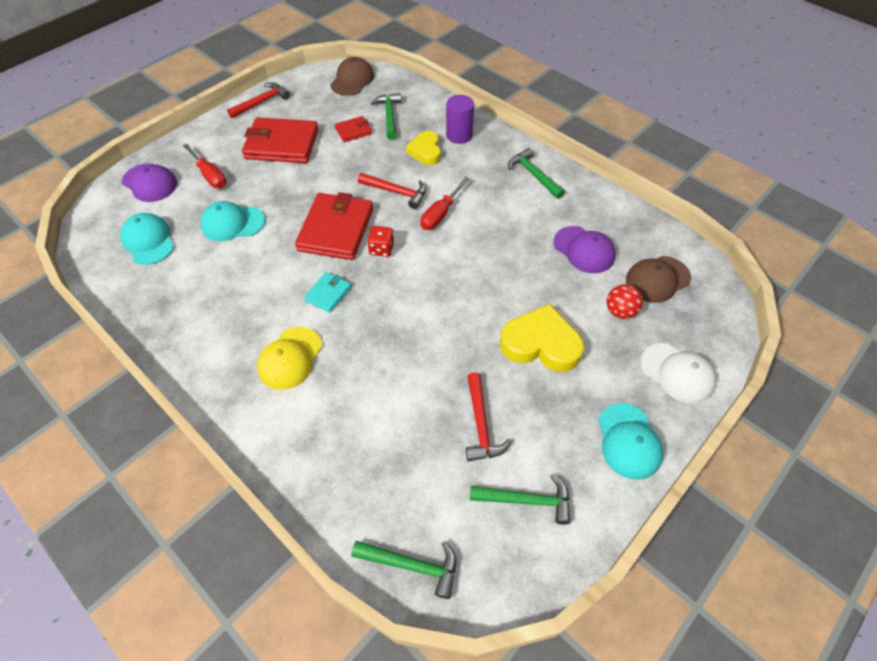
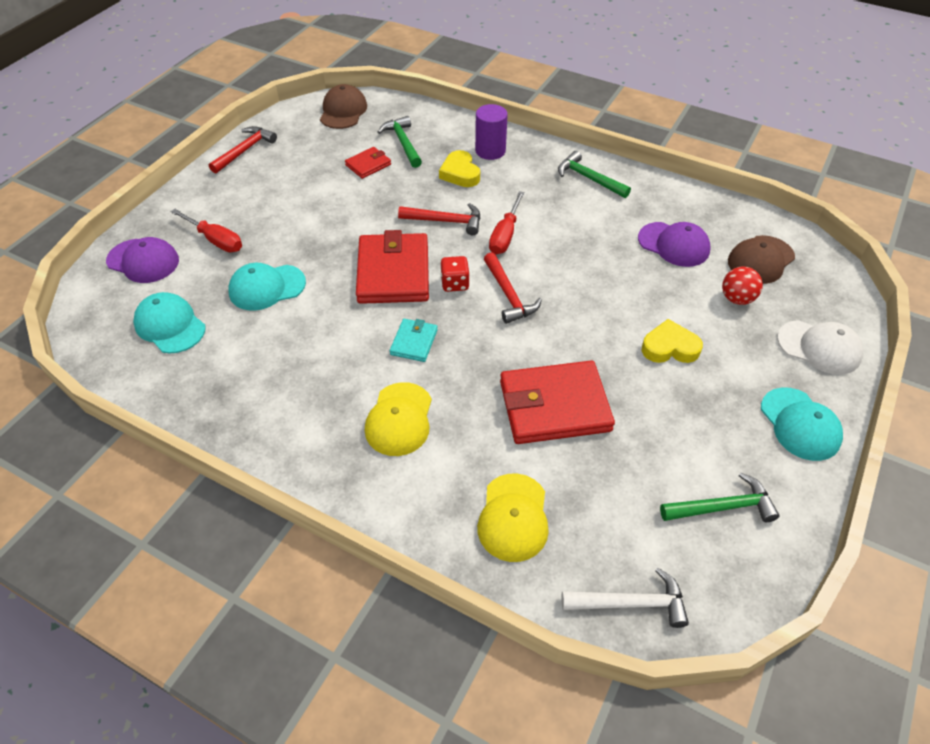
camera: 15 degrees left, 5 degrees down
red wallet [242,117,318,163] -> red wallet moved to [500,361,615,444]
green hammer [351,541,456,599] -> white hammer [561,568,689,628]
red hammer [466,372,511,461] -> red hammer moved to [484,252,542,324]
yellow heart [500,304,584,372] -> yellow heart [642,319,703,363], size x0.64
none -> yellow cap [477,474,549,562]

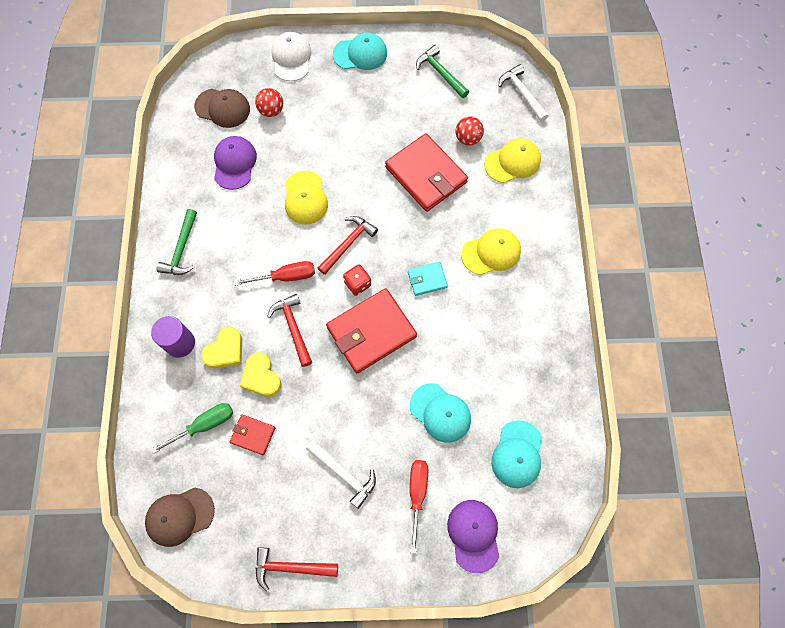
camera: 120 degrees left, 20 degrees up
green hammer [378,116,422,168] -> green screwdriver [151,403,233,454]
yellow heart [642,319,703,363] -> yellow heart moved to [240,352,282,397]
turquoise cap [761,387,843,461] -> turquoise cap turned 45 degrees clockwise [333,32,387,70]
none -> yellow cap [285,171,328,224]
none -> white hammer [306,440,376,509]
none -> red ball [455,116,484,145]

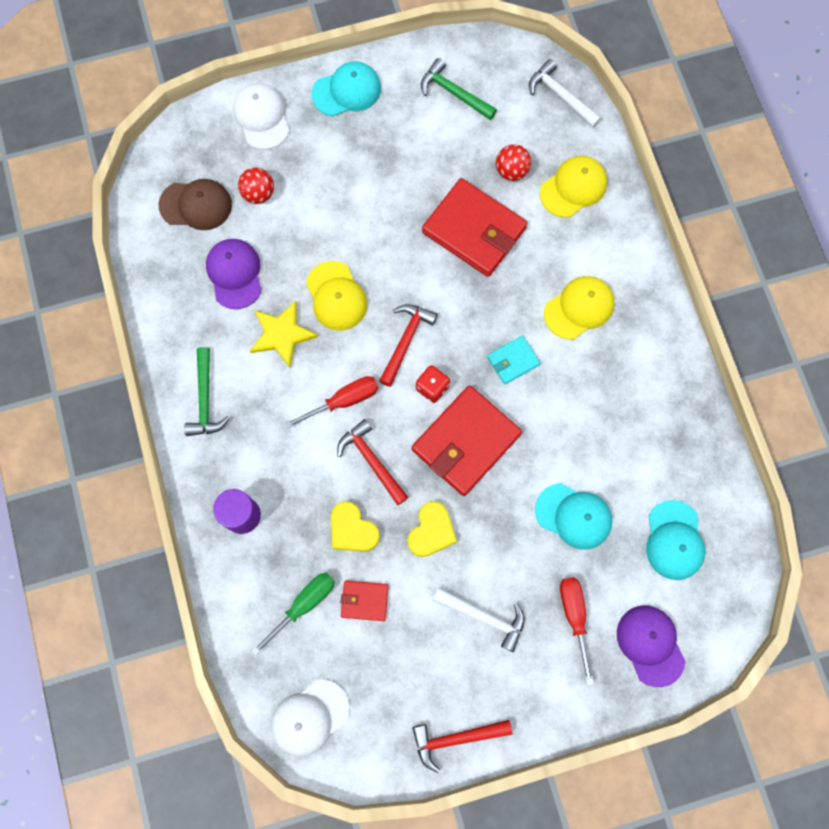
camera: 15 degrees left, 5 degrees up
brown cap [145,487,215,547] -> white cap [271,680,350,756]
yellow heart [201,327,242,368] -> yellow heart moved to [408,501,457,557]
none -> yellow star [250,300,318,368]

